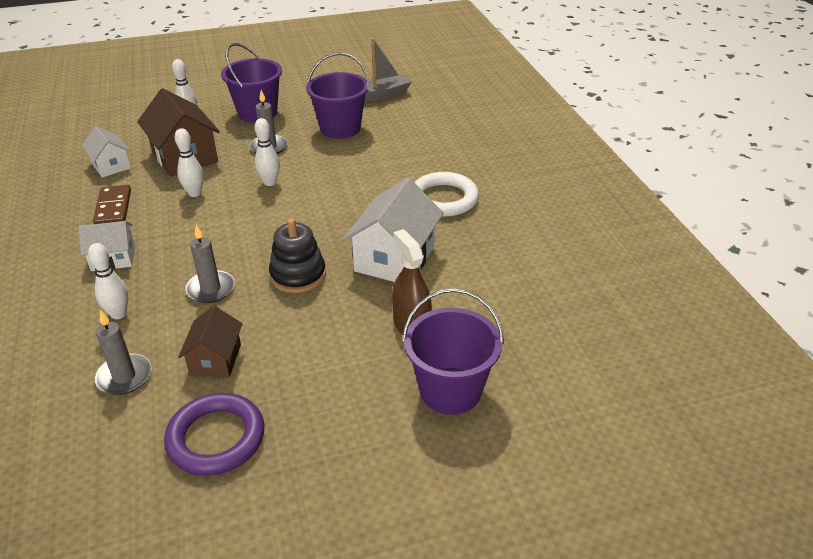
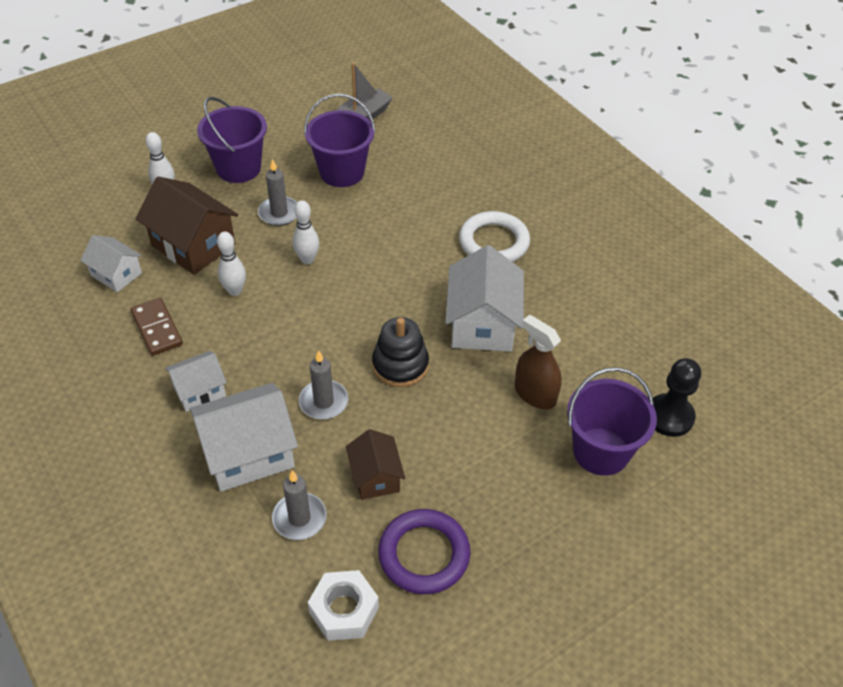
camera: 20 degrees left, 10 degrees up
white bowling pin [88,243,128,319] -> white house [190,383,298,492]
none -> white nut [308,570,379,641]
none -> black pawn [653,358,701,437]

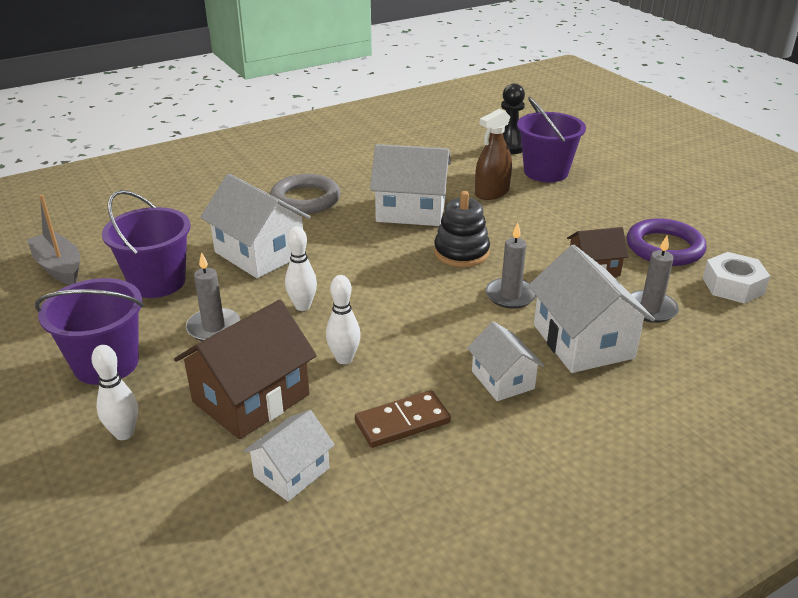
camera: 85 degrees left, 15 degrees down
white ring [459,211,530,262] -> grey ring [270,174,340,214]
none -> white house [200,173,311,278]

